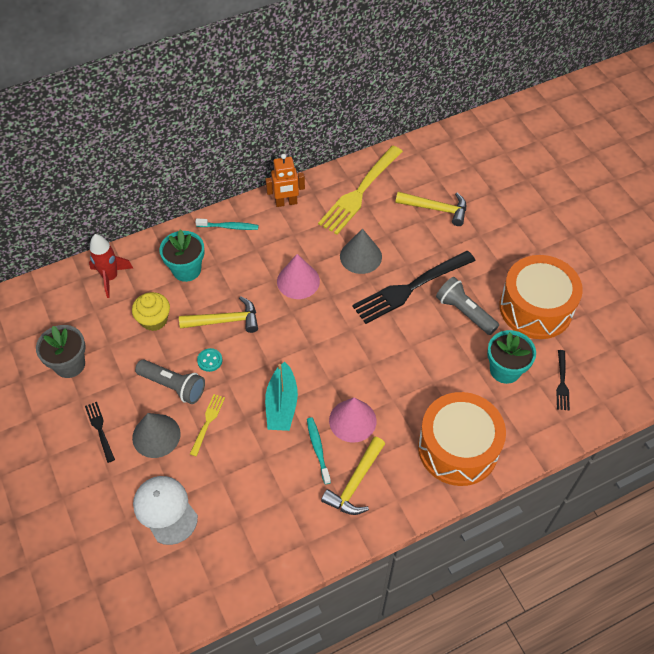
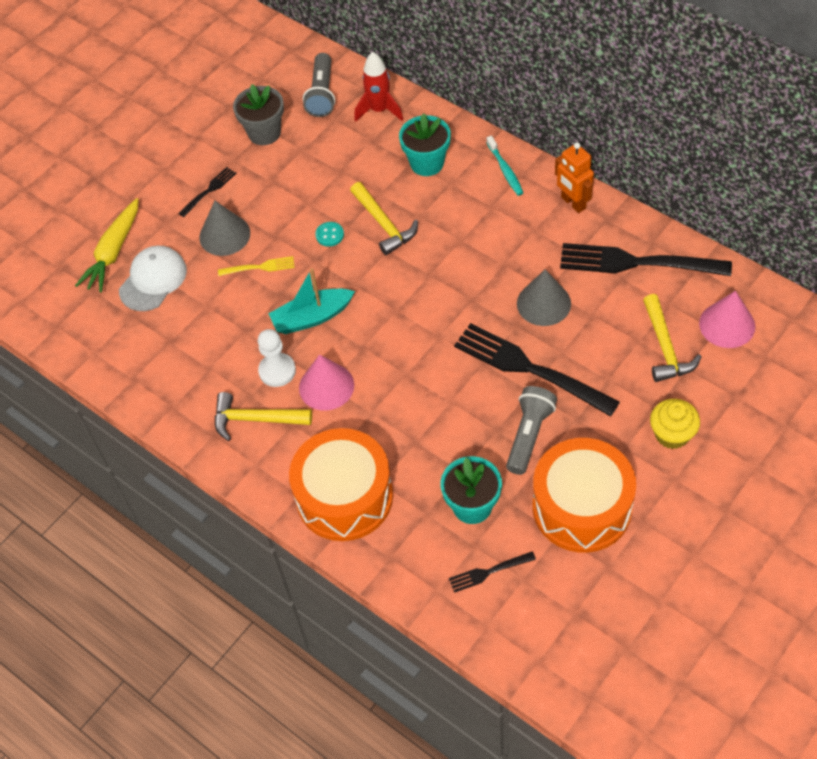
camera: 70 degrees right, 0 degrees up
yellow cupcake [132,292,170,331] -> yellow cupcake moved to [650,399,700,449]
grey flashlight [135,360,205,404] -> grey flashlight moved to [303,53,335,117]
pink cone [277,254,320,299] -> pink cone moved to [699,291,755,348]
turquoise toothbrush [307,417,331,484] -> white pawn [258,329,296,387]
yellow fork [318,145,403,235] -> black fork [560,243,732,276]
none -> yellow carrot [75,198,139,293]

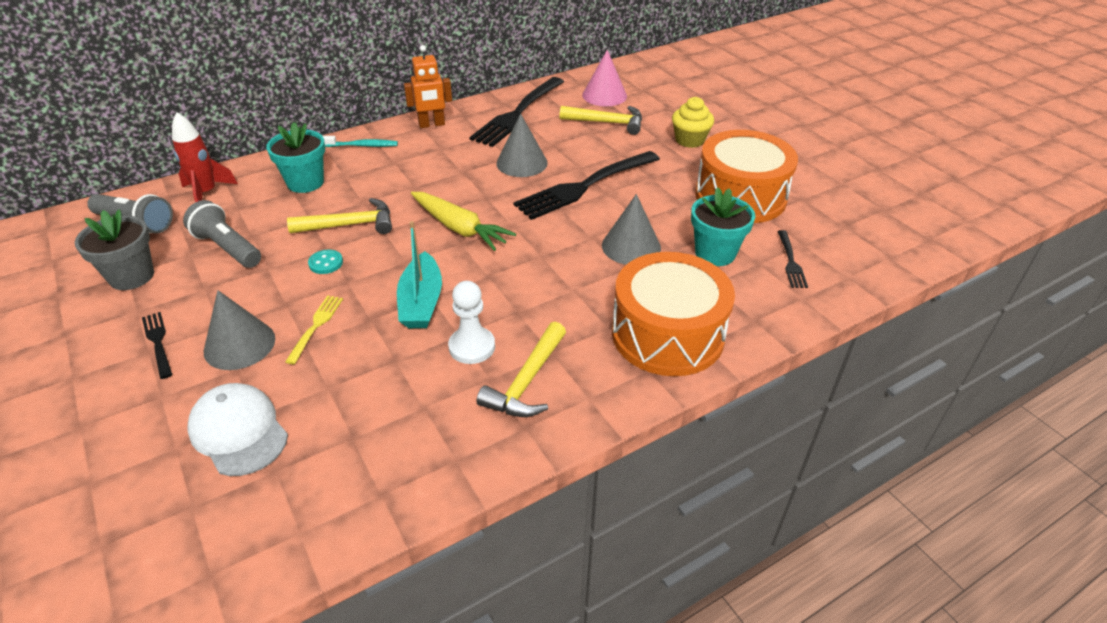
camera: 75 degrees left, 15 degrees down
yellow carrot [75,198,139,293] -> yellow carrot moved to [411,192,516,251]
pink cone [299,354,354,411] -> none
grey flashlight [506,386,557,475] -> grey flashlight moved to [183,200,261,268]
none -> grey cone [602,194,661,265]

